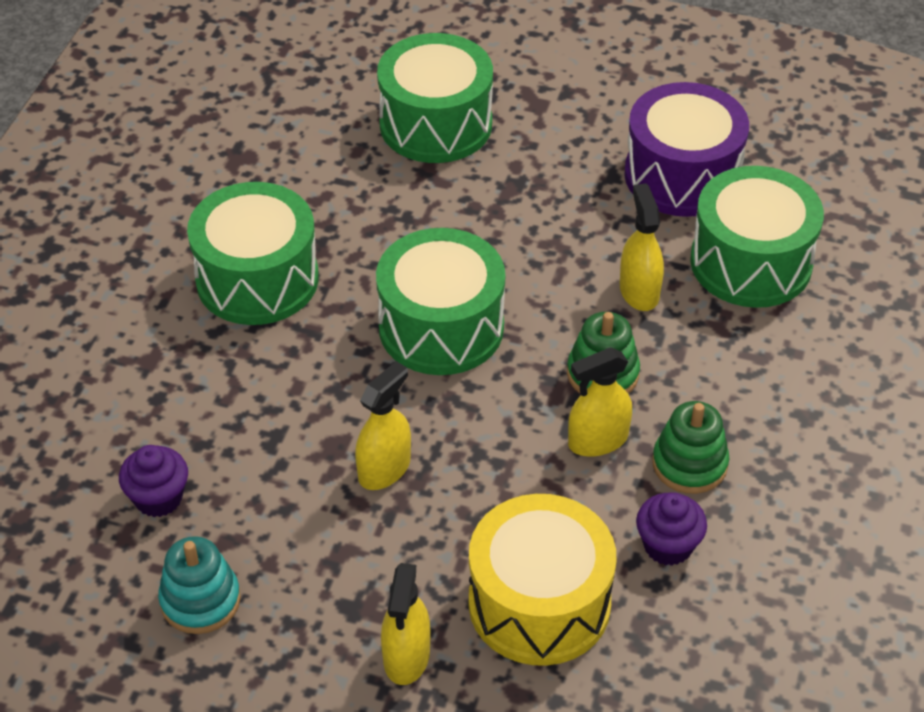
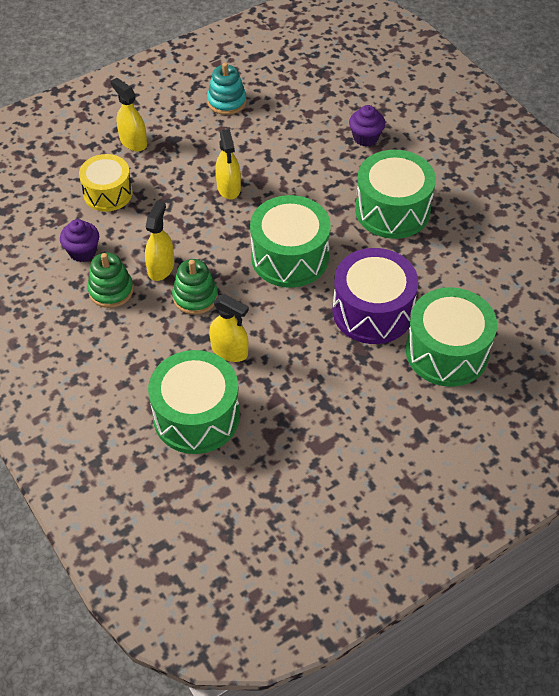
camera: 130 degrees right, 5 degrees up
purple cupcake [119,445,188,517] -> purple cupcake moved to [349,105,385,147]
yellow drum [469,494,617,666] -> yellow drum [79,154,132,212], size x0.66
purple drum [624,82,749,217] -> purple drum moved to [333,248,418,344]

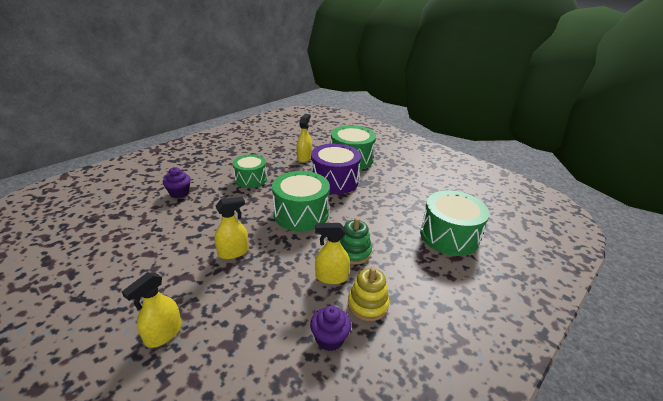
camera: 105 degrees left, 20 degrees down
yellow drum [79,154,132,212] -> none
green stacking toy [87,252,133,308] -> yellow stacking toy [348,267,389,321]
turquoise stacking toy [207,63,246,115] -> none
yellow spray bottle [209,294,249,362] -> yellow spray bottle moved to [297,114,312,162]
green drum [355,150,436,239] -> green drum [233,154,267,188], size x0.66

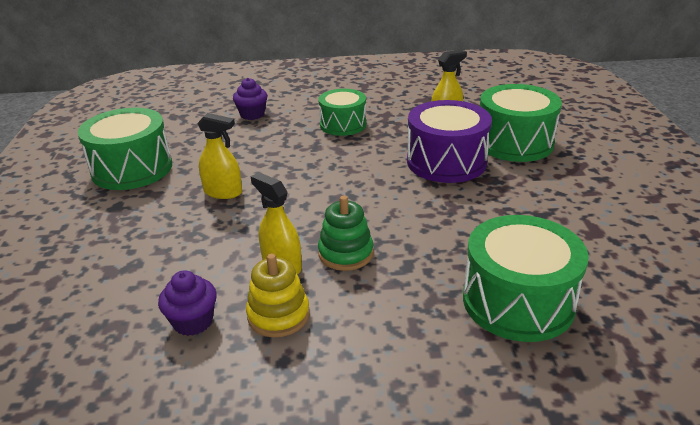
camera: 45 degrees right, 0 degrees up
yellow spray bottle [122,272,182,348] -> none
green drum [272,171,330,231] -> green drum moved to [78,108,172,190]

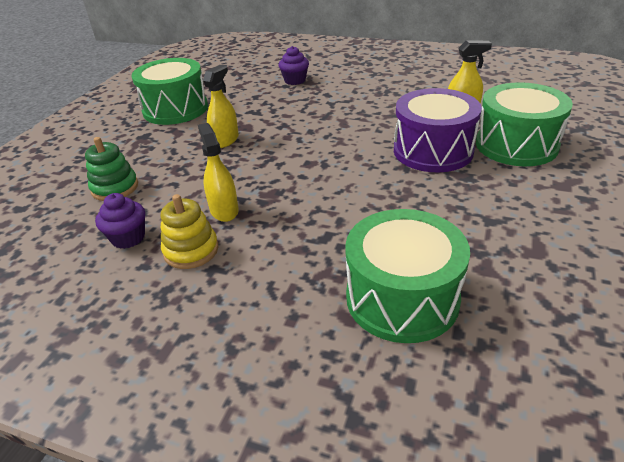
camera: 25 degrees right, 5 degrees up
yellow spray bottle [197,113,242,199] -> yellow spray bottle turned 105 degrees counterclockwise [203,65,239,148]
green drum [318,89,366,136] -> none
green stacking toy [318,196,374,271] -> green stacking toy moved to [85,137,138,201]

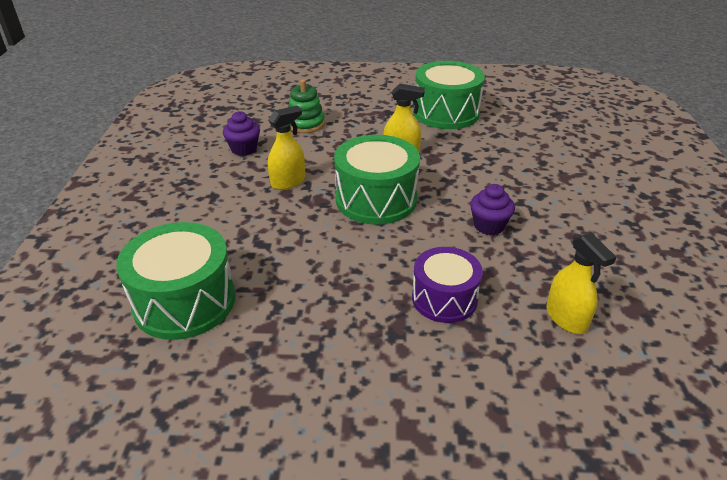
camera: 70 degrees right, 0 degrees up
yellow stacking toy [161,194,218,269] -> none
purple cupcake [279,46,309,85] -> purple cupcake moved to [470,184,515,235]
purple drum [394,88,482,172] -> purple drum [412,247,483,323], size x0.66
green drum [476,82,573,166] -> green drum moved to [334,135,420,225]

